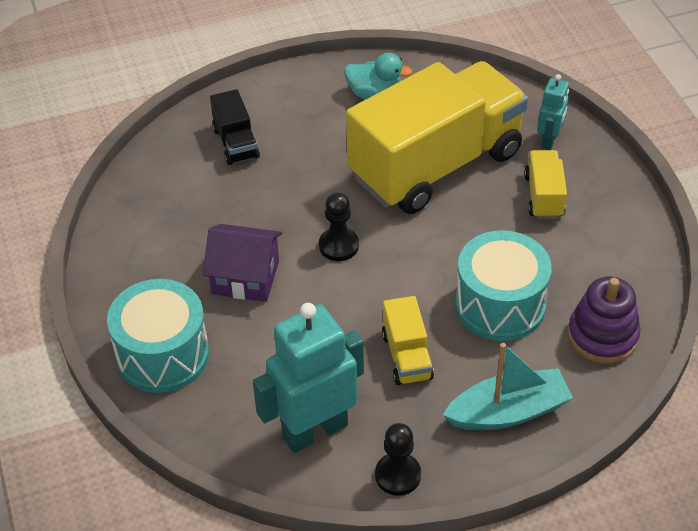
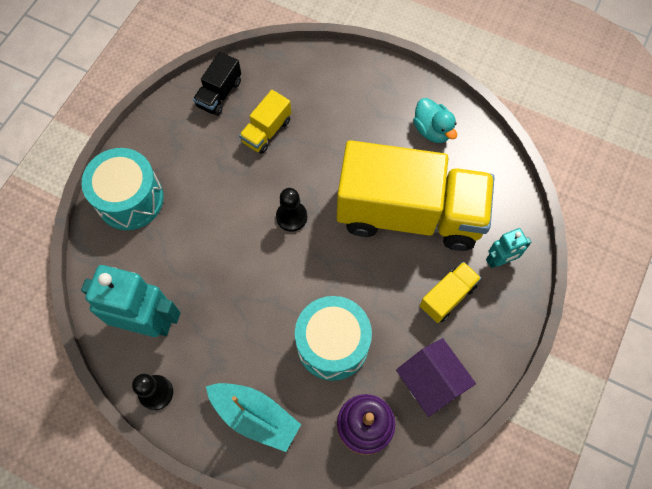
camera: 45 degrees right, 20 degrees up
purple house [203,224,282,302] -> purple house moved to [396,338,476,417]
black truck [210,89,260,165] -> black truck moved to [193,52,241,116]
yellow truck [382,296,434,385] -> yellow truck moved to [239,90,291,154]

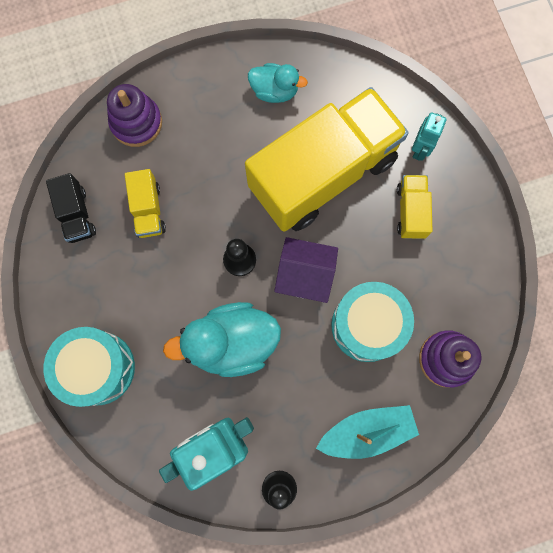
camera: 45 degrees left, 10 degrees up
purple house [396,338,476,417] -> purple house moved to [274,237,338,303]
none -> purple stacking toy [107,84,162,147]
none -> turquoise duck [163,302,281,377]

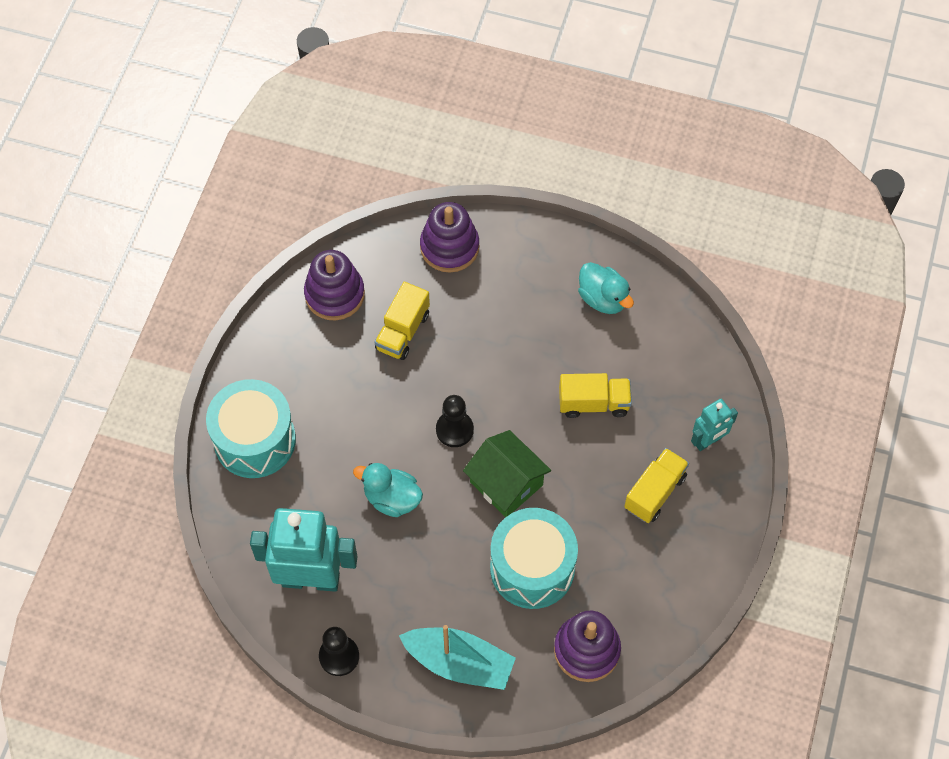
camera: 35 degrees right, 15 degrees down
black truck [46,173,96,243] -> purple stacking toy [304,250,365,320]
turquoise duck [163,302,281,377] -> turquoise duck [353,463,423,517], size x0.59
yellow truck [245,87,409,232] -> yellow truck [559,373,632,418], size x0.41
purple house [274,237,338,303] -> green house [463,430,551,517]

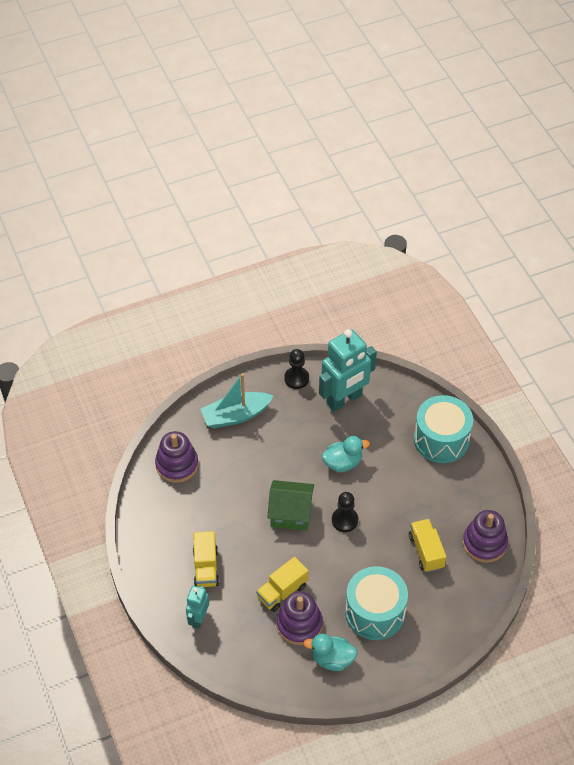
camera: 140 degrees right, 10 degrees down
purple stacking toy [420,202,479,272] -> purple stacking toy moved to [277,591,323,645]
turquoise drum [490,508,578,609] -> turquoise drum moved to [345,566,408,640]

